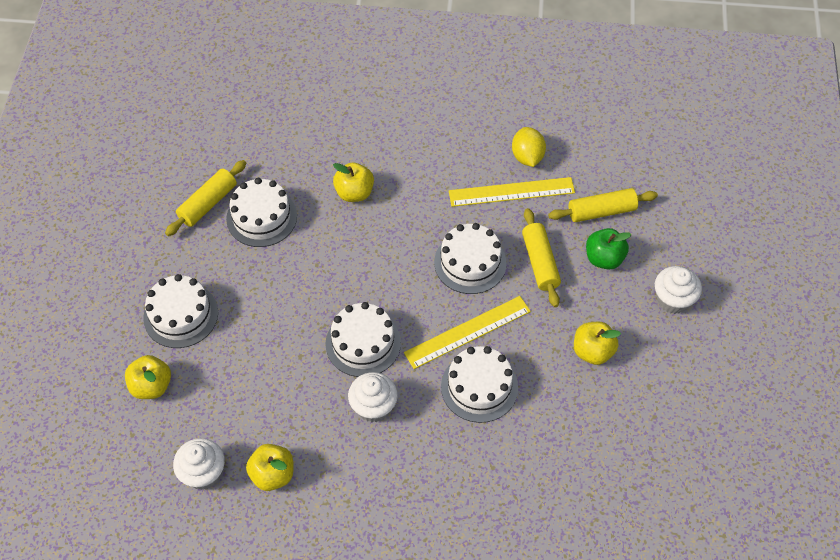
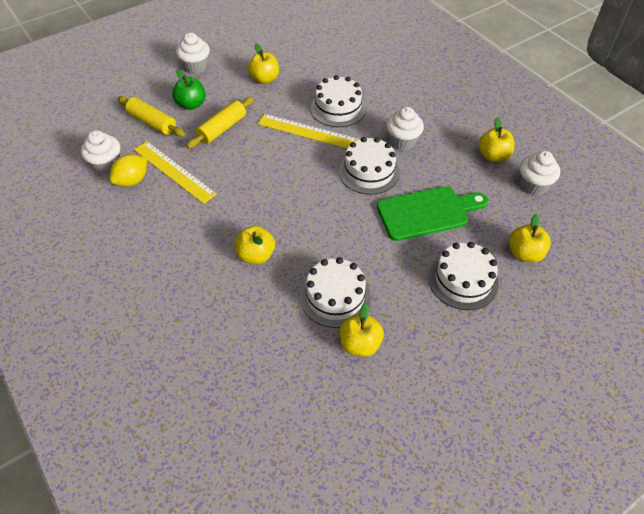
camera: 130 degrees left, 5 degrees down
yellow rolling pin [165,160,246,236] -> yellow apple [340,303,384,357]
white cake [434,223,507,294] -> none
none -> white cupcake [81,130,120,174]
none -> green cutting board [377,186,488,241]

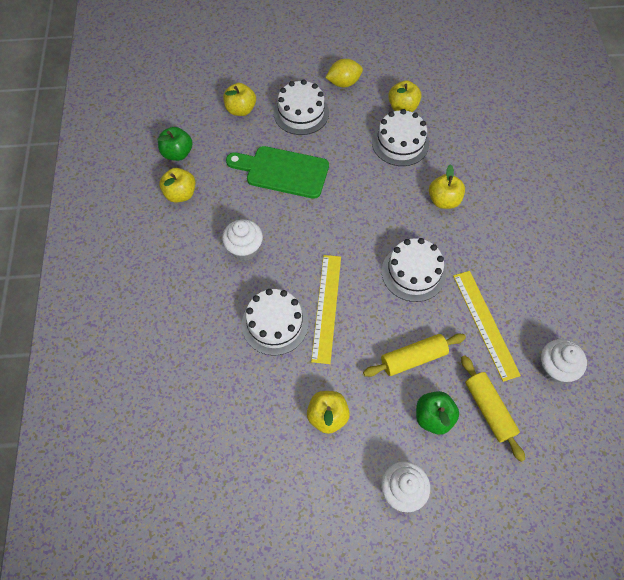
camera: 150 degrees left, 10 degrees up
yellow lemon [110,154,147,187] -> yellow lemon moved to [325,59,363,87]
yellow ruler [258,114,359,148] -> yellow ruler turned 45 degrees clockwise [311,255,341,364]
white cake [339,137,400,195] -> white cake moved to [382,238,446,302]
white cupcake [520,151,560,195] -> green apple [157,127,193,161]

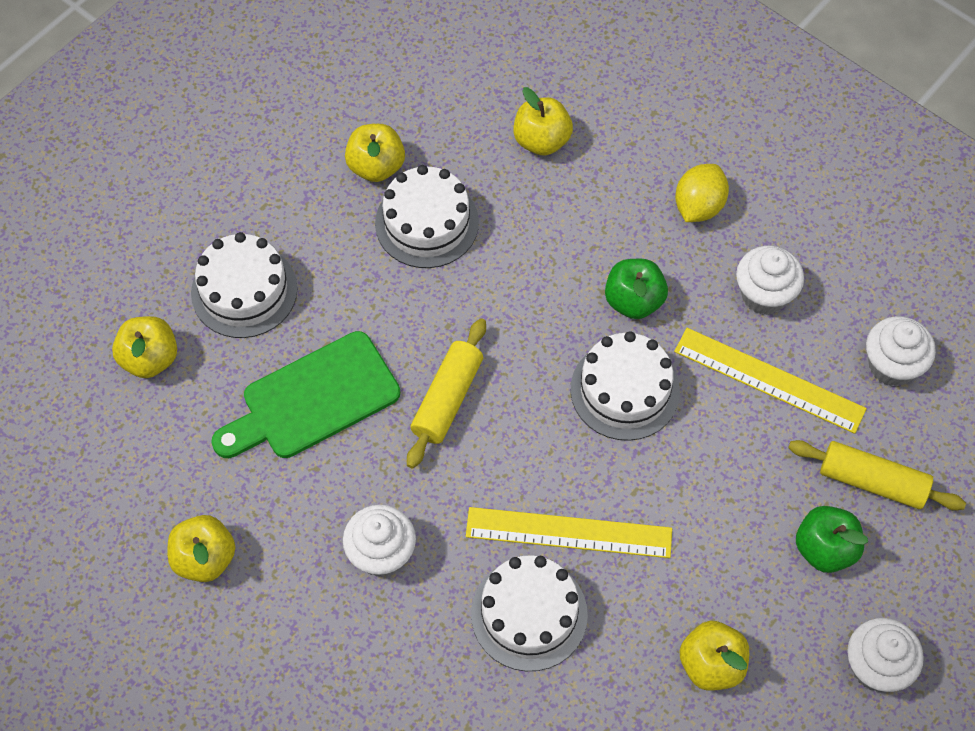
camera: 45 degrees left, 0 degrees up
green apple [157,127,193,161] -> green apple moved to [605,259,668,319]
yellow ruler [311,255,341,364] -> yellow ruler turned 45 degrees counterclockwise [466,507,672,558]
yellow lemon [325,59,363,87] -> yellow lemon moved to [675,164,729,222]
yellow rolling pin [363,333,466,377] -> yellow rolling pin moved to [407,318,486,469]
yellow apple [429,164,465,209] -> yellow apple moved to [513,87,573,156]
none -> white cupcake [736,246,804,315]

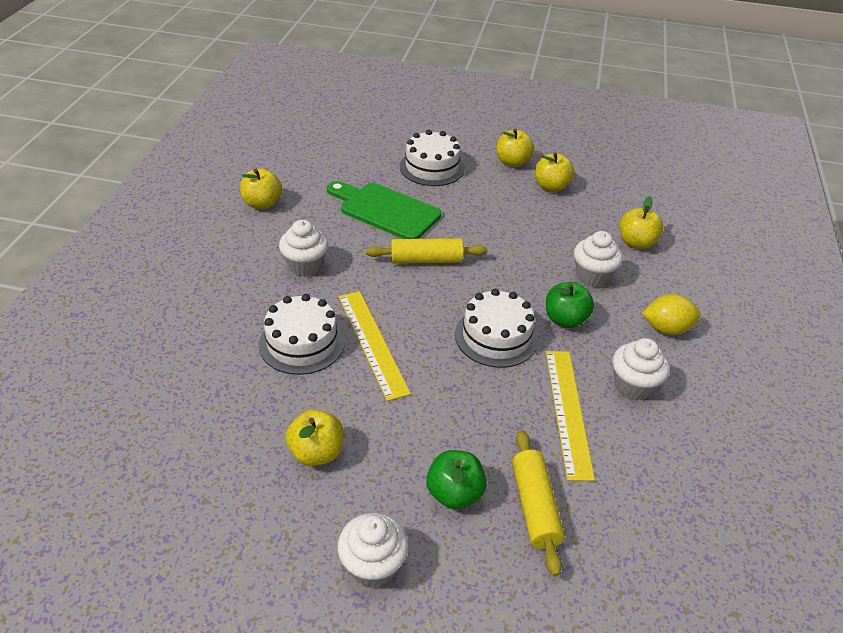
camera: 60 degrees right, 20 degrees down
yellow apple [112,316,177,378] -> yellow apple moved to [497,129,534,167]
white cake [375,165,479,268] -> none
white cupcake [866,316,936,386] -> white cupcake moved to [574,231,623,287]

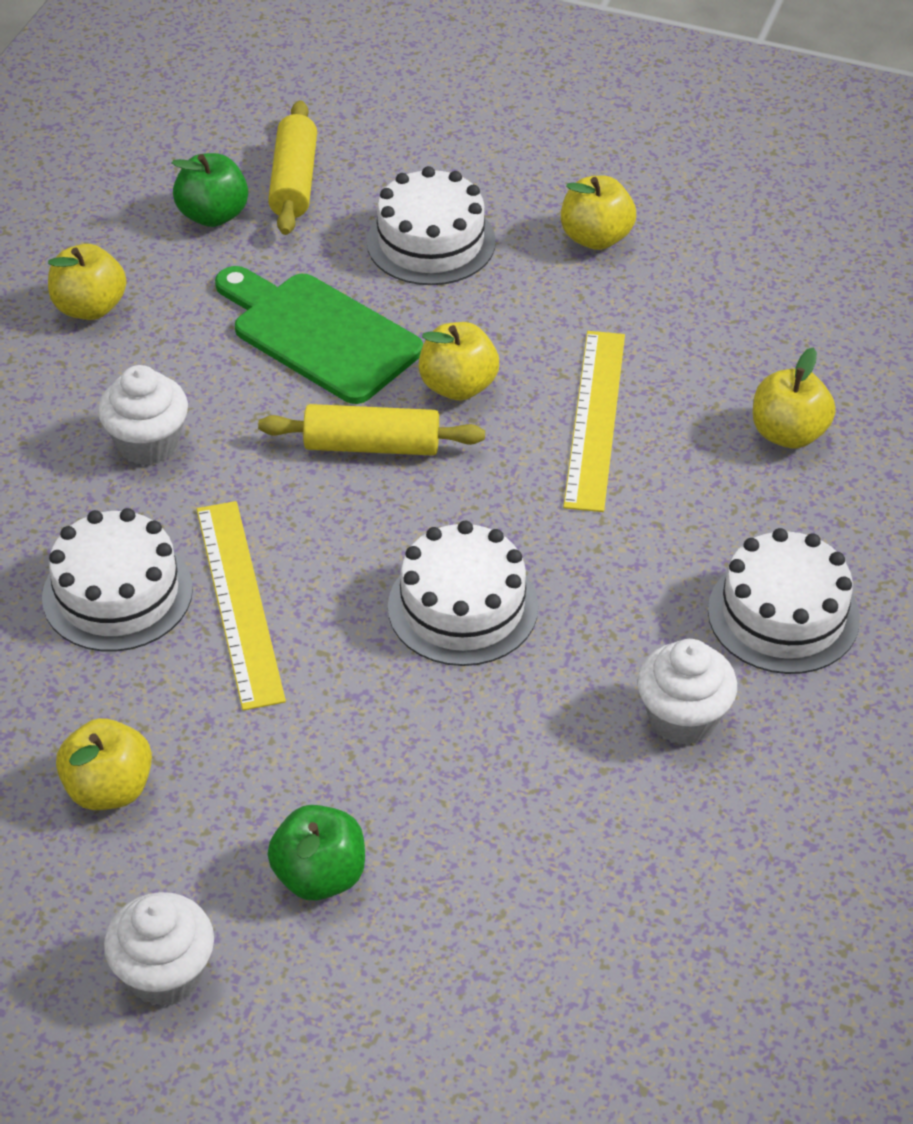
camera: 10 degrees right, 5 degrees up
yellow rolling pin [512,430,565,577] -> yellow rolling pin moved to [268,100,317,235]
yellow apple [535,153,574,192] -> yellow apple moved to [418,322,499,401]
green apple [546,282,594,328] -> green apple moved to [172,153,248,227]
yellow ruler [546,351,595,481] -> yellow ruler moved to [563,331,625,512]
white cupcake [574,231,623,287] -> none
yellow lemon [642,294,701,335] -> white cake [708,528,860,674]

